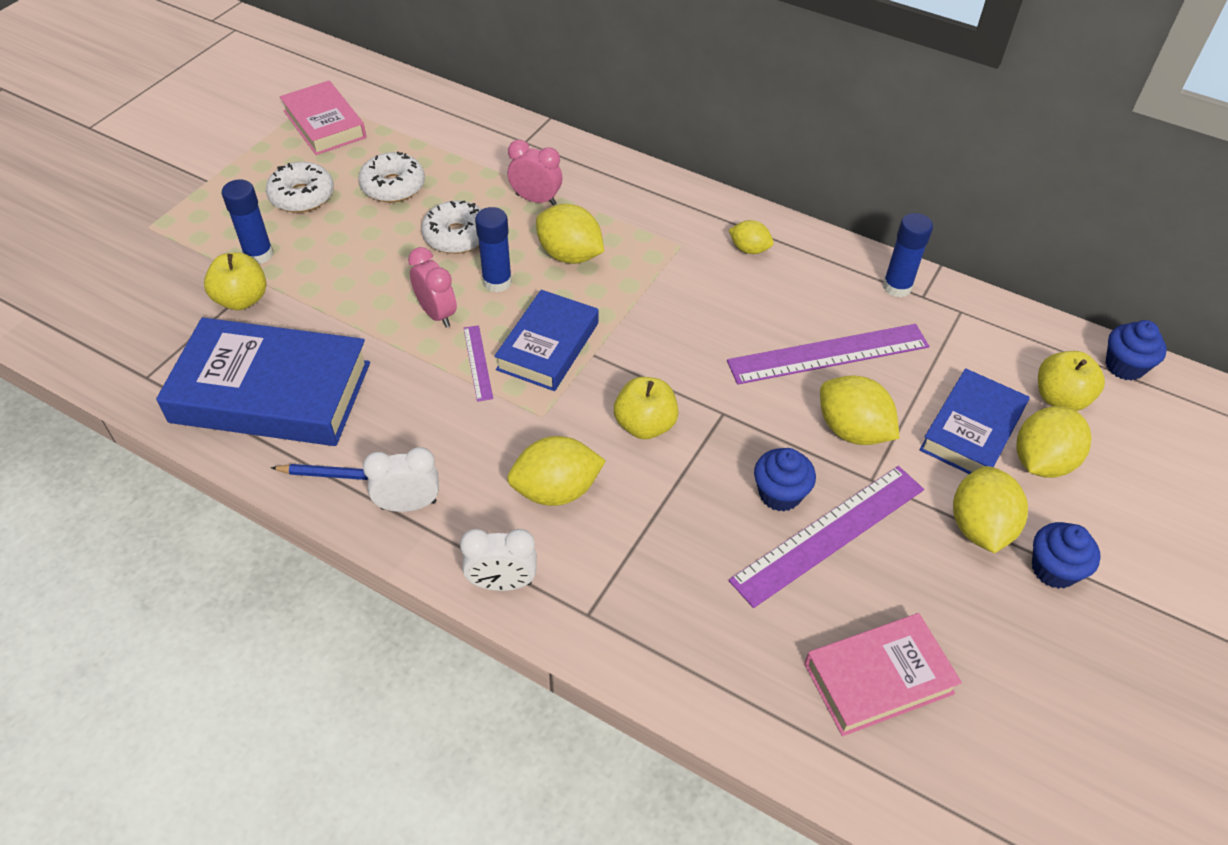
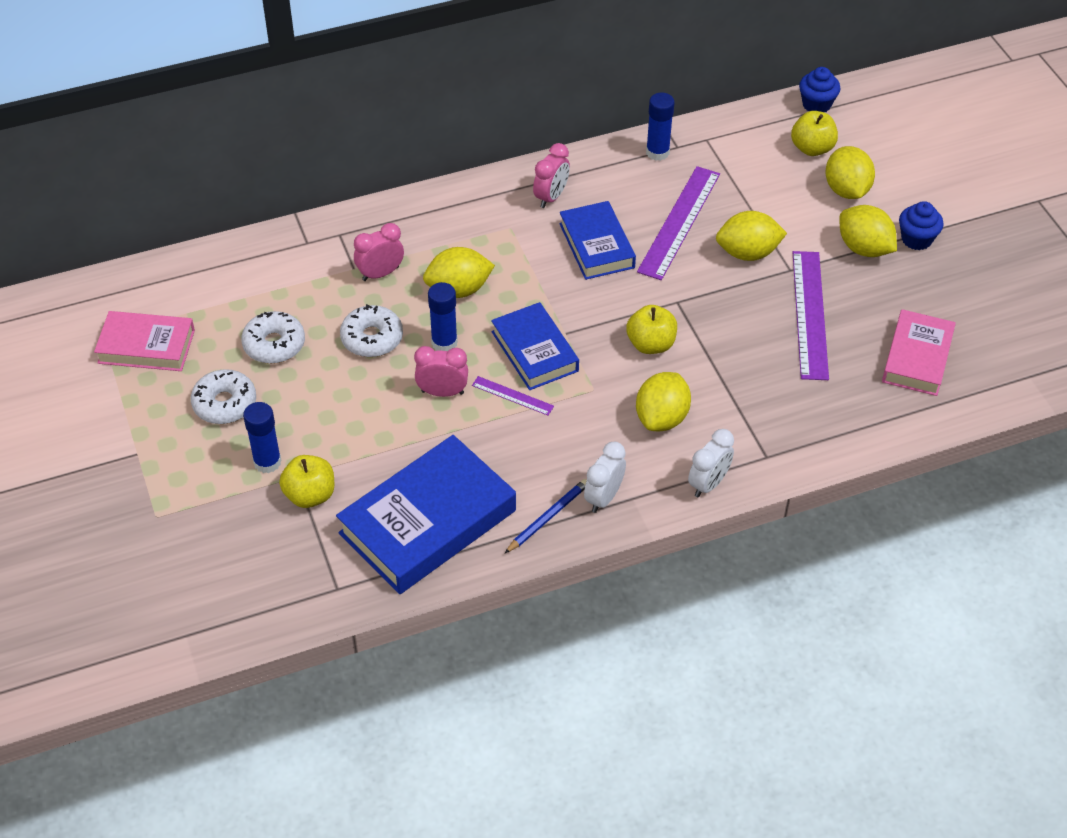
camera: 50 degrees left, 0 degrees up
yellow lemon [729,220,774,254] -> pink clock [533,143,570,208]
blue cupcake [754,448,816,512] -> none
blue book [919,368,1029,474] -> blue book moved to [559,201,636,280]

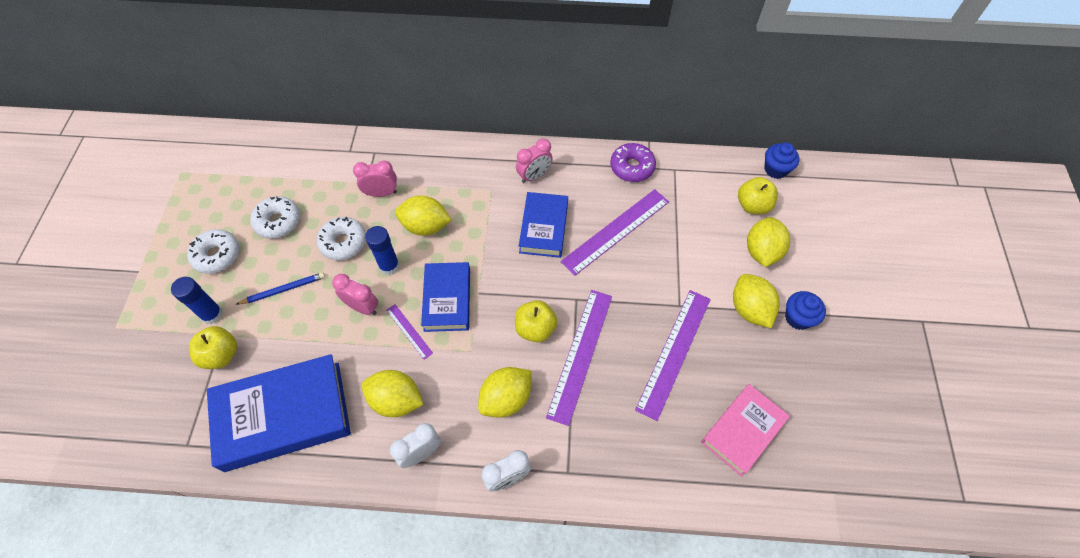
camera: 25 degrees right, 10 degrees up
pink book [94,311,195,371] -> none
blue pencil [505,479,587,553] -> blue pencil moved to [236,272,325,305]
blue glue stick [646,92,675,161] -> purple donut [610,143,656,182]
yellow lemon [716,211,787,261] -> yellow lemon moved to [361,370,424,417]
none -> purple ruler [546,290,612,426]

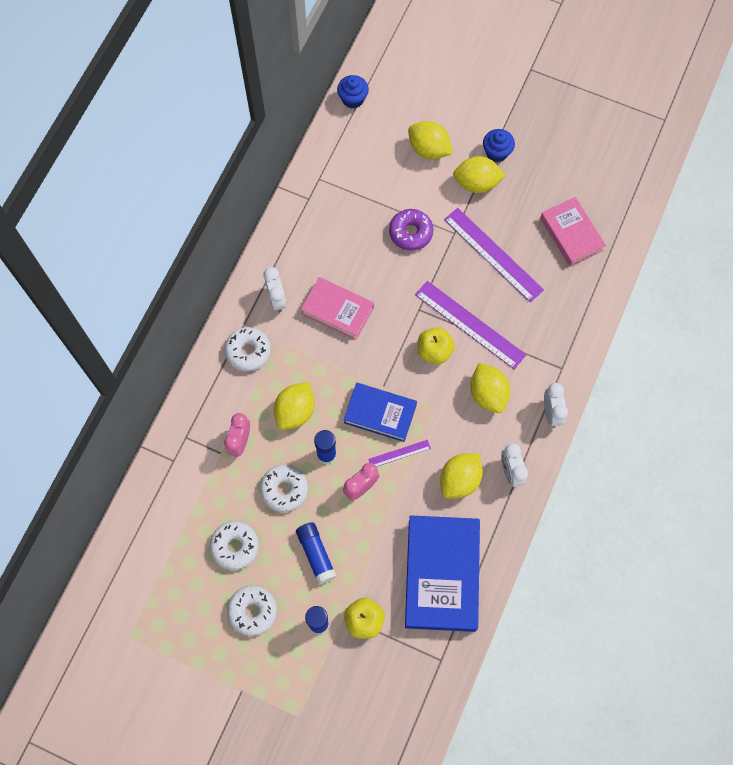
camera: 70 degrees left, 10 degrees up
blue pencil [236,272,325,305] -> blue glue stick [296,522,337,585]
pink clock [516,139,553,183] -> white clock [264,267,286,312]
blue book [519,192,568,258] -> pink book [301,277,374,340]
purple ruler [560,189,669,276] -> none
purple donut [610,143,656,182] -> purple donut moved to [389,209,433,251]
yellow apple [738,177,778,214] -> none
none -> white donut [224,327,271,372]

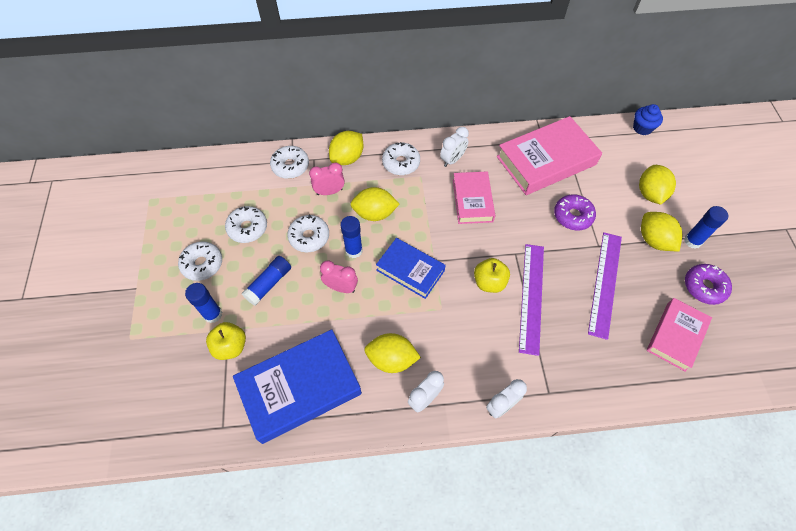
camera: 60 degrees right, 10 degrees down
blue book [344,383,417,442] -> blue book turned 45 degrees counterclockwise [376,238,446,299]
purple ruler [368,440,431,467] -> none
yellow lemon [470,363,510,413] -> yellow lemon moved to [329,131,364,165]
blue cupcake [483,129,515,162] -> blue glue stick [684,206,728,249]
none -> white donut [270,146,309,179]
none -> pink book [497,116,602,195]
none -> purple donut [685,264,732,305]

